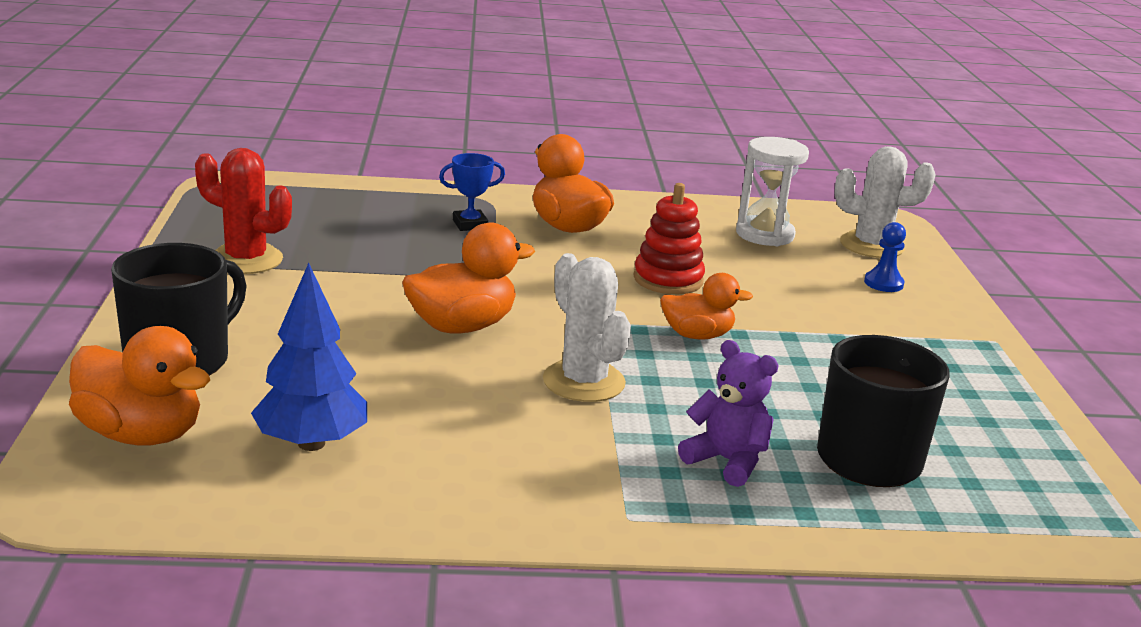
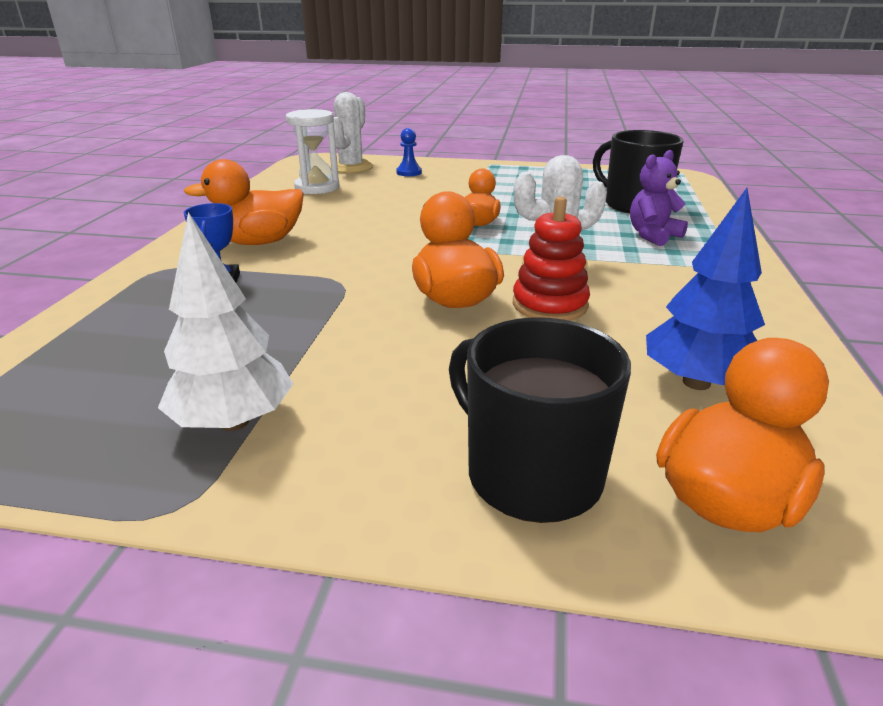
camera: 75 degrees left, 5 degrees up
red cactus [195,148,292,274] -> white tree [158,212,293,431]
red stacking toy [633,183,705,294] -> red stacking toy moved to [513,196,590,321]

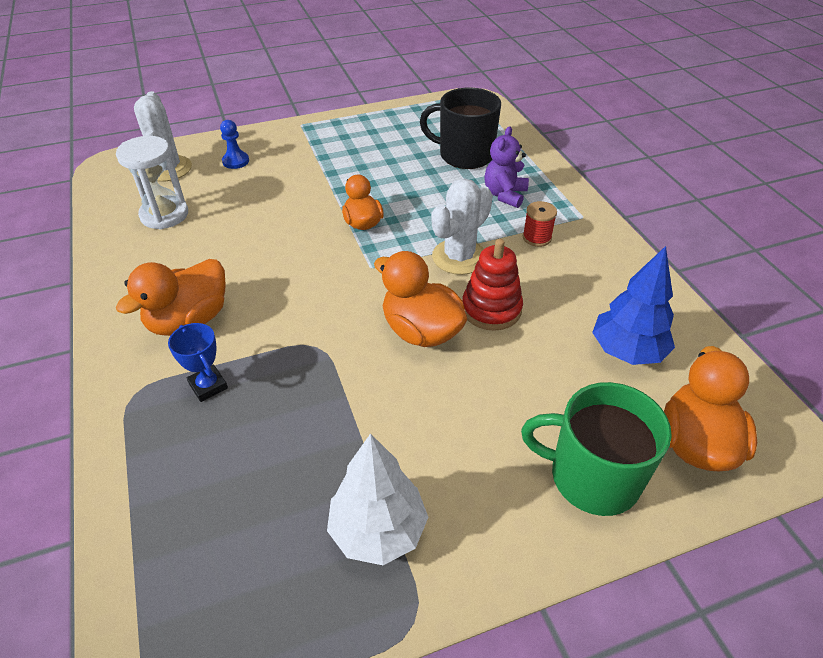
camera: 30 degrees left, 15 degrees up
black mug [449,317,631,523] -> green mug [521,382,672,516]
none -> red spool [523,201,557,247]

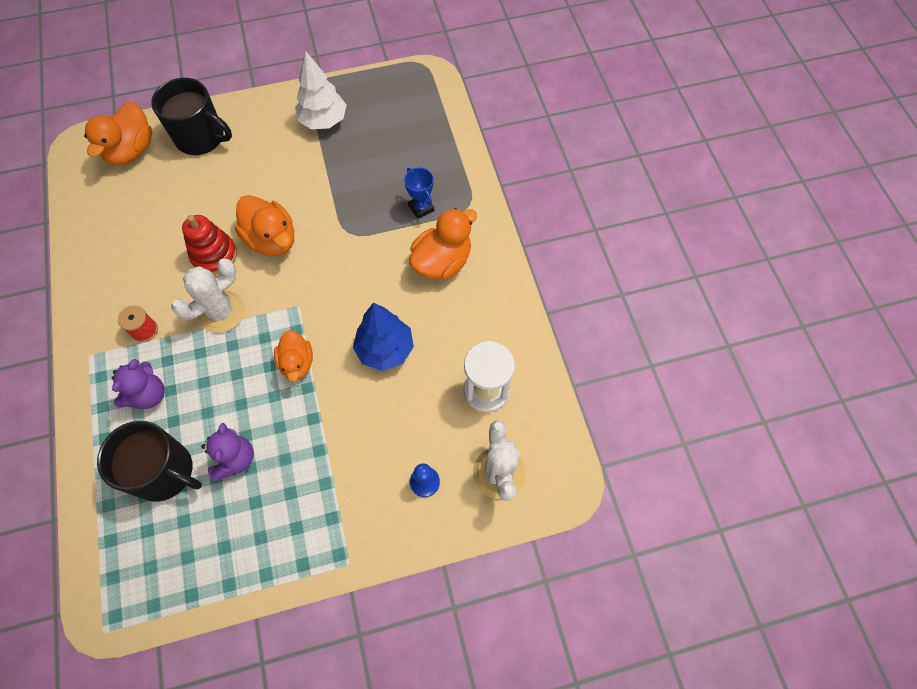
camera: 175 degrees left, 20 degrees up
green mug [521,382,672,516] -> black mug [151,78,232,155]
blue tree [592,246,675,365] -> blue tree moved to [353,303,414,371]
none -> purple teddy bear [201,423,254,481]

